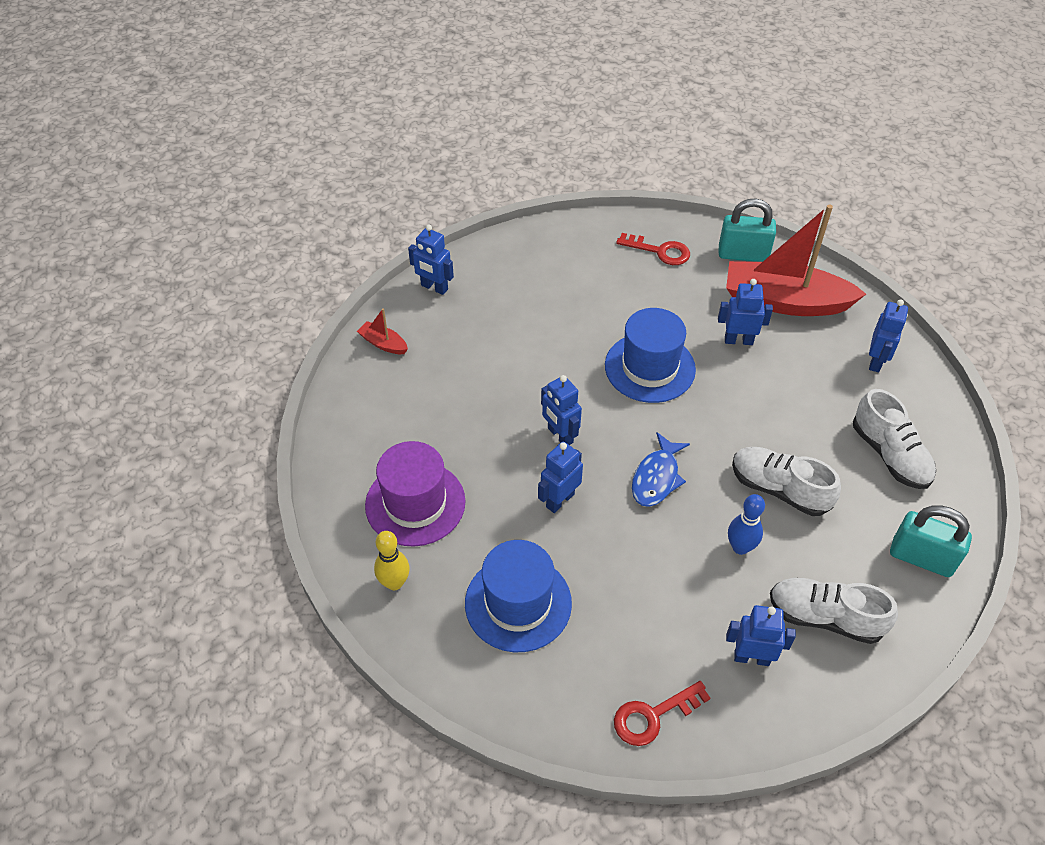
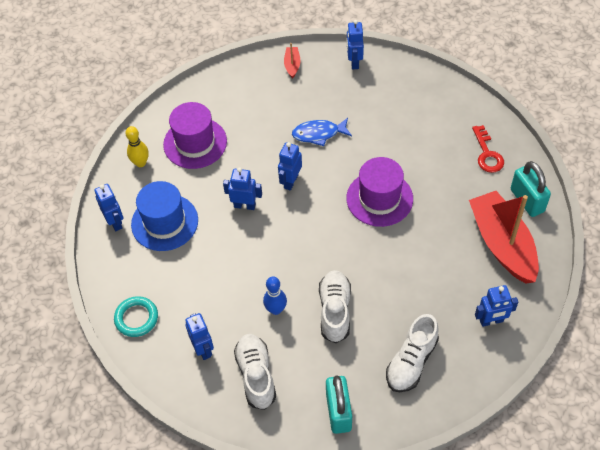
camera: 60 degrees right, 5 degrees up
blue hat [605,308,696,403] -> purple hat [346,157,413,227]
red key [614,681,710,746] -> turquoise ring [114,296,158,337]
blue fish [632,432,690,507] -> blue fish moved to [292,118,352,146]
blue robot [718,279,773,345] -> blue robot moved to [94,184,123,231]

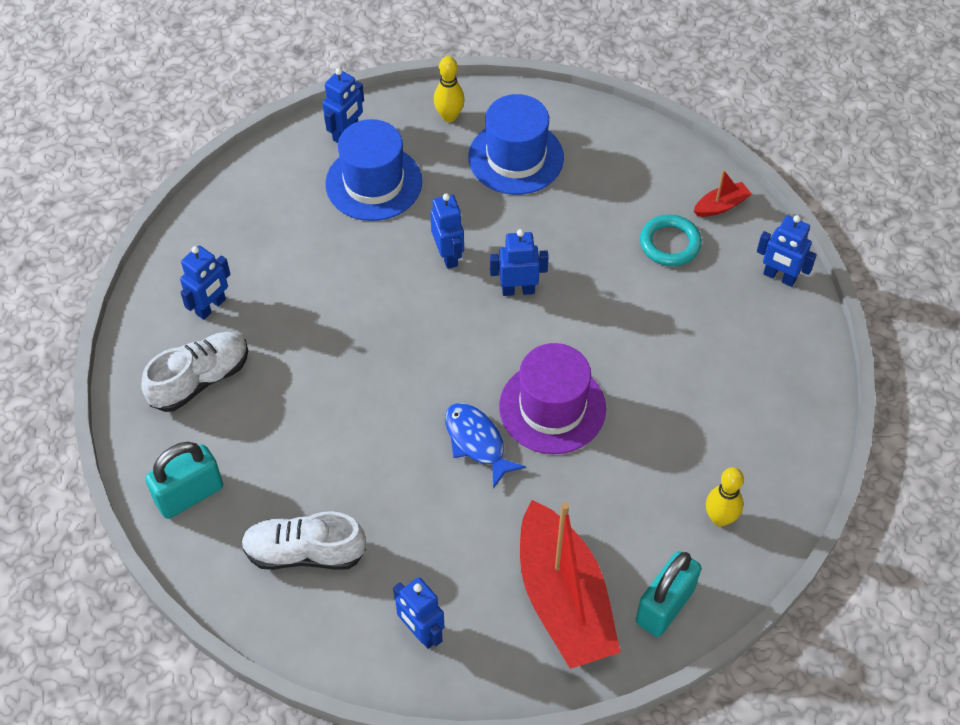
camera: 60 degrees right, 0 degrees up
turquoise ring [114,296,158,337] -> turquoise ring moved to [640,214,702,266]
purple hat [163,102,227,169] -> blue hat [468,94,564,195]
blue bowling pin [263,276,287,315] -> none
blue fish [292,118,352,146] -> blue fish moved to [445,403,526,488]
white shoe [319,270,351,343] -> none
blue robot [347,20,364,69] -> blue robot turned 120 degrees counterclockwise [757,215,817,287]
red boat [469,191,539,284] -> red boat turned 120 degrees clockwise [520,500,621,669]
red key [472,125,504,173] -> yellow bowling pin [706,467,744,526]

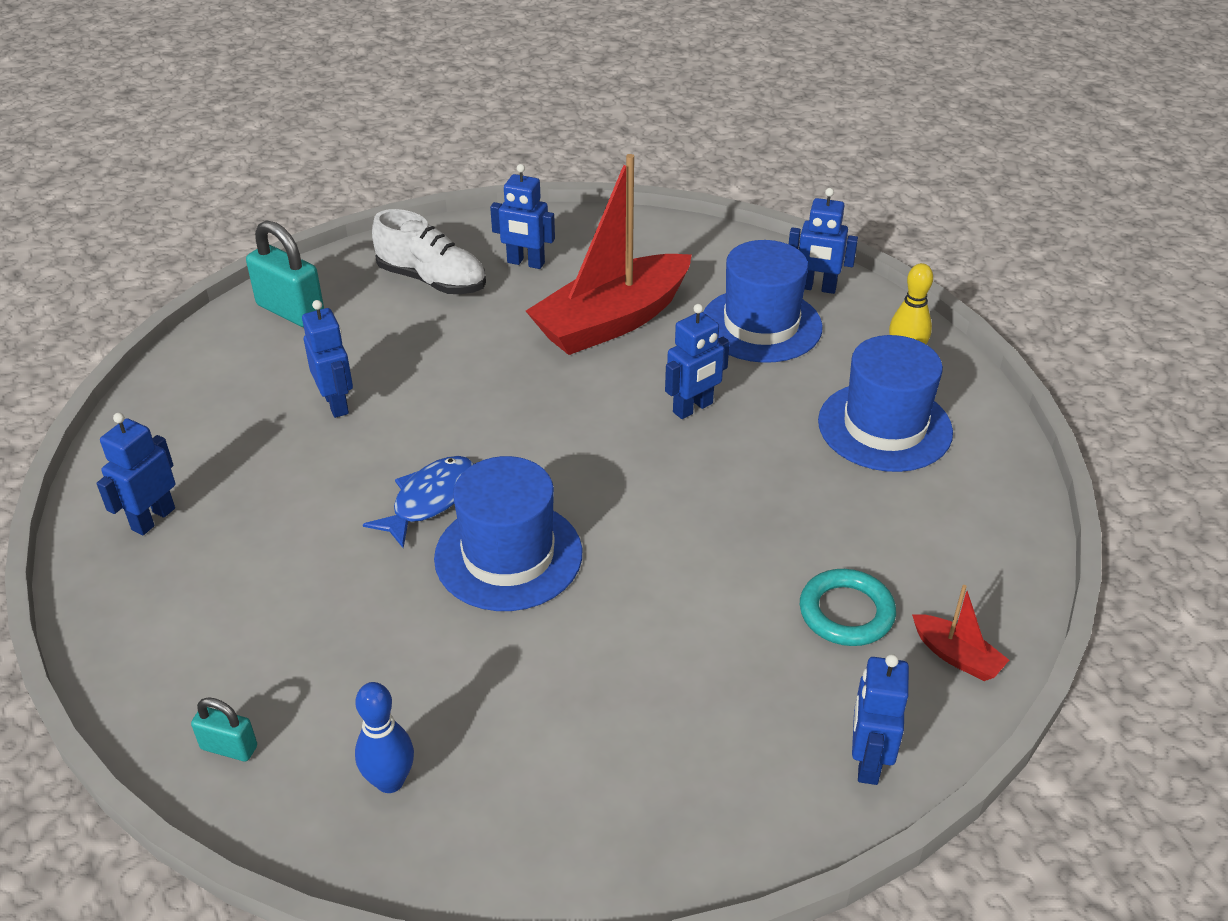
camera: 70 degrees right, 15 degrees down
white shoe [241,511,366,570] -> none
blue robot [490,229,549,296] -> blue robot moved to [302,300,353,418]
purple hat [499,343,606,454] -> blue hat [434,456,582,611]
red boat [520,500,621,669] -> red boat moved to [526,154,692,355]
turquoise padlock [636,551,701,637] -> turquoise padlock [191,697,257,761], size x0.54
yellow bowling pin [706,467,744,526] -> blue bowling pin [355,682,414,793]

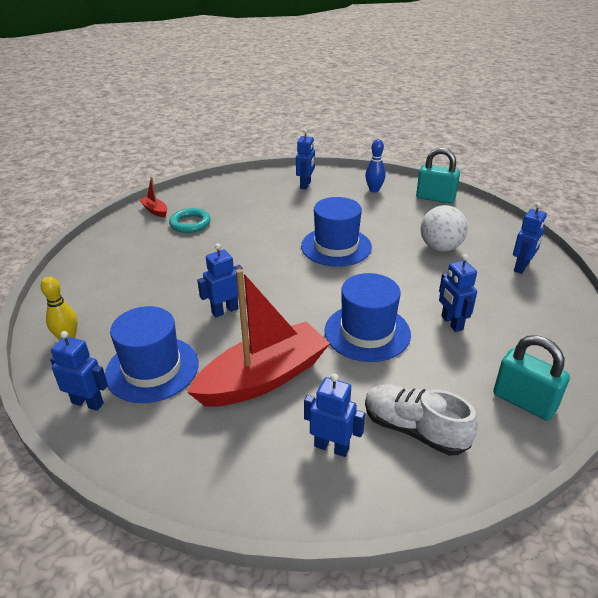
camera: 175 degrees left, 5 degrees down
turquoise padlock [191,697,257,761] -> turquoise padlock [416,148,460,204], size x1.86
blue fish [363,456,474,548] -> none
blue hat [818,335,953,472] -> blue hat moved to [324,273,411,362]
blue robot [852,654,909,785] -> blue robot moved to [296,129,315,189]
none -> white ball [421,205,468,251]

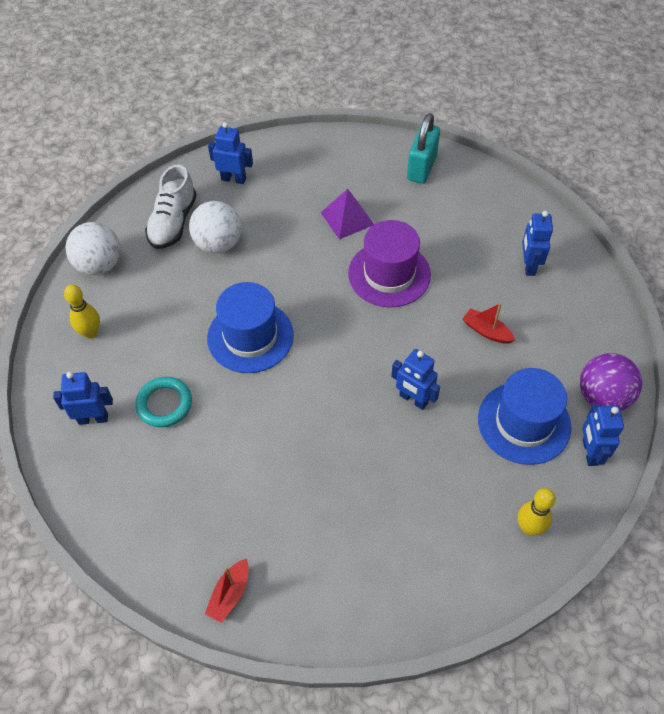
camera: 110 degrees left, 20 degrees up
turquoise ring [169,208,211,233] -> turquoise ring moved to [135,377,192,427]
red boat [187,269,330,407] -> red boat [463,303,515,344], size x0.41
blue hat [324,273,411,362] -> purple hat [348,220,431,307]
blue bowling pin [365,139,386,193] -> yellow bowling pin [64,285,100,339]
white shoe [365,384,478,455] -> white shoe moved to [145,165,197,249]
turquoise padlock [416,148,460,204] -> white ball [65,222,121,275]
blue robot [439,254,477,332] -> purple pyramid [321,189,374,239]
none -> purple ball [580,353,642,411]

